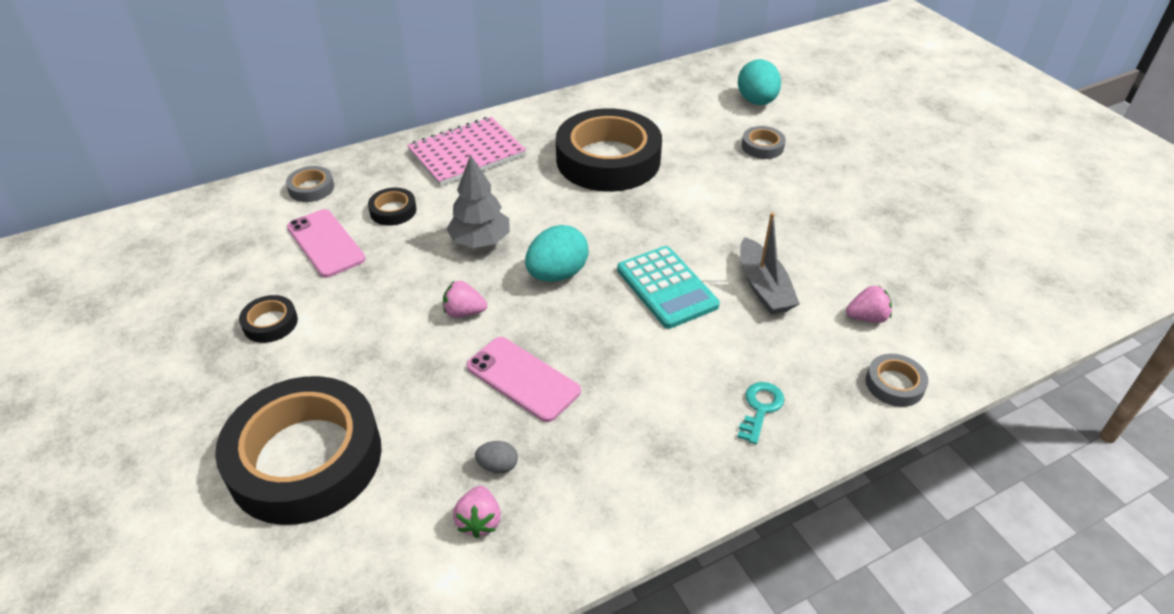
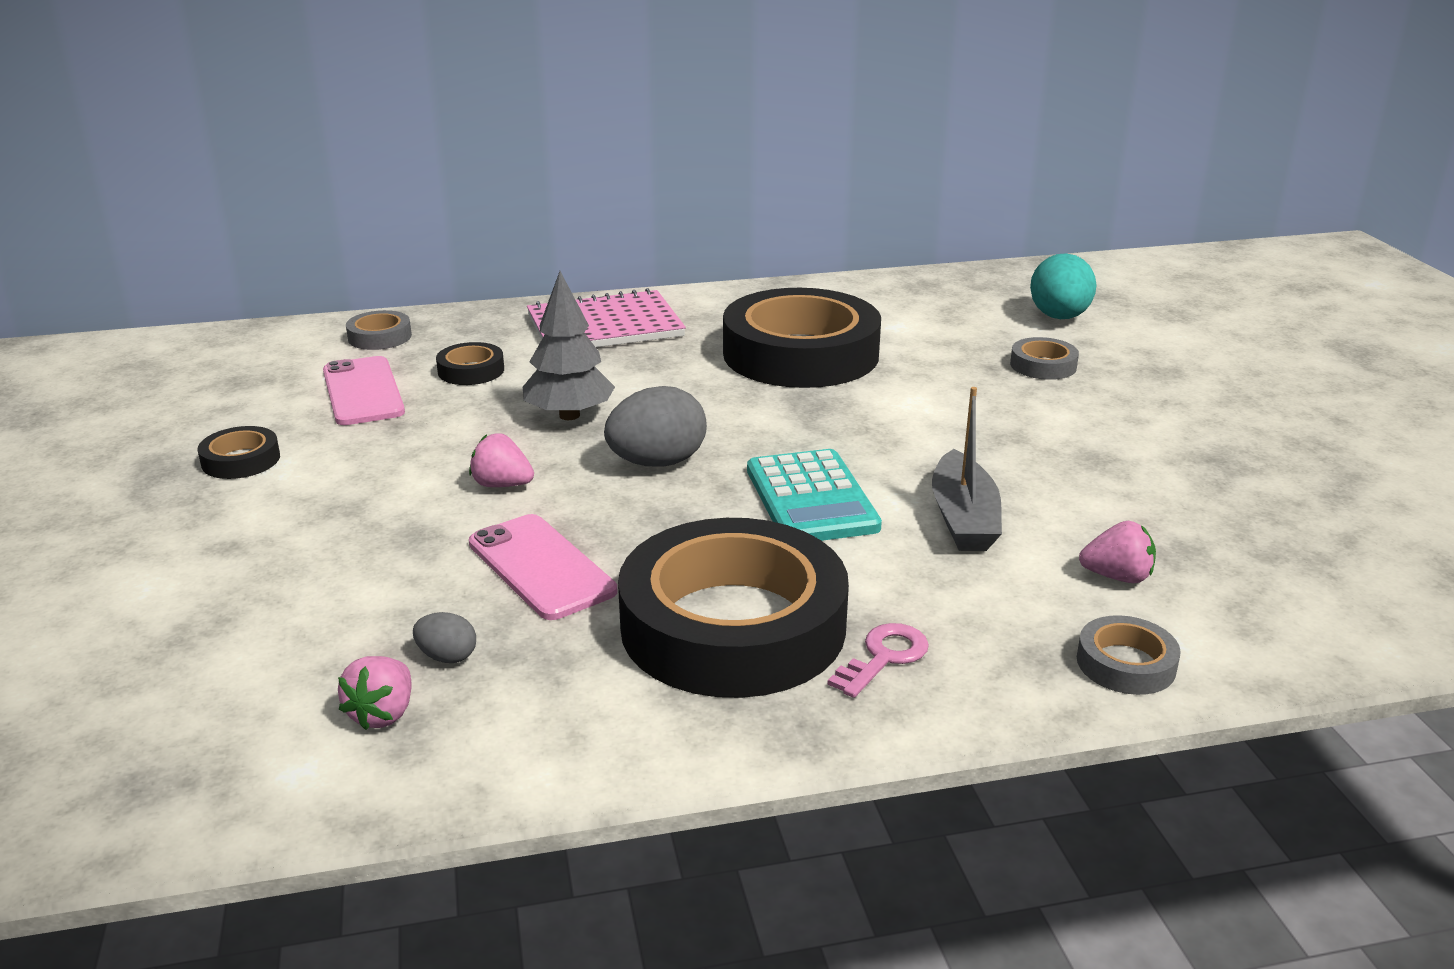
camera: 15 degrees right, 15 degrees down
black tape [215,376,382,525] -> black tape moved to [618,518,849,698]
turquoise egg [525,225,589,282] -> grey egg [604,386,707,467]
turquoise key [737,382,784,444] -> pink key [827,623,929,698]

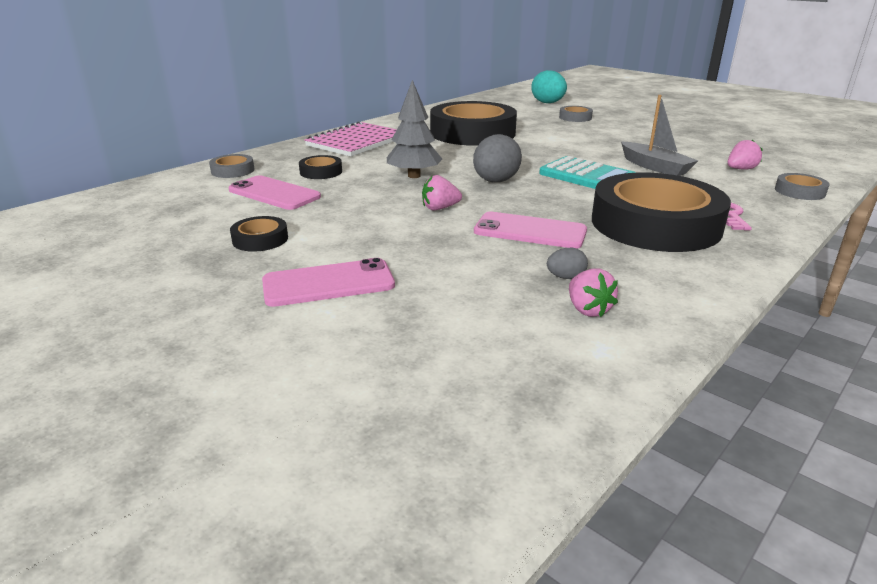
camera: 35 degrees left, 0 degrees up
none -> pink phone [262,258,395,307]

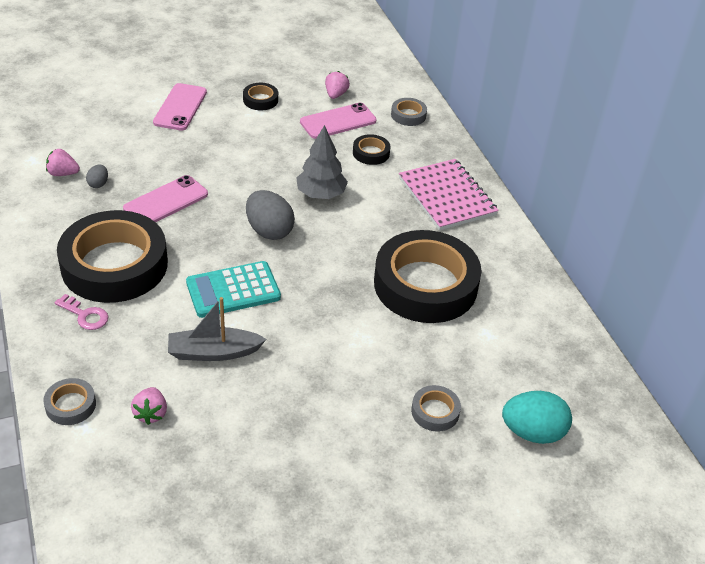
camera: 115 degrees right, 15 degrees up
pink strawberry [422,175,462,210] -> pink strawberry moved to [325,71,350,99]

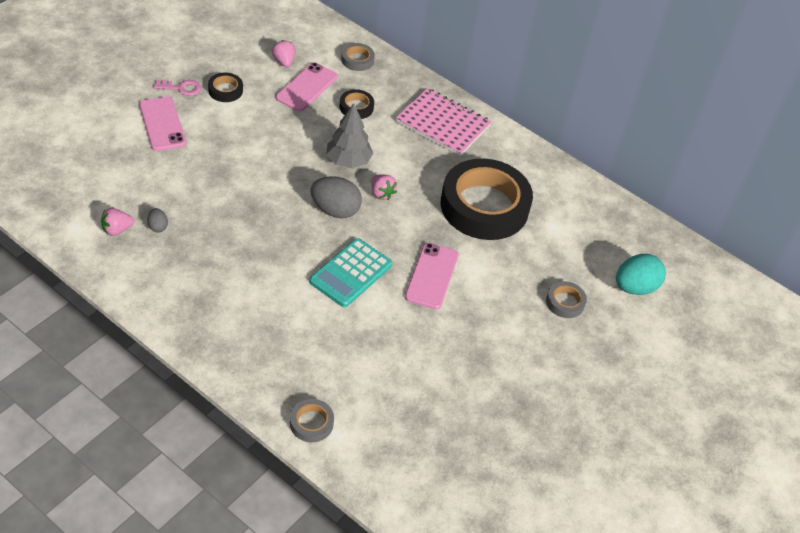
camera: 35 degrees left, 5 degrees up
pink key [54,294,109,330] -> pink key moved to [153,80,201,96]
black tape [57,210,168,303] -> none
pink phone [123,175,208,222] -> pink phone moved to [405,243,459,309]
pink strawberry [131,387,167,425] -> pink strawberry moved to [371,174,397,200]
grey boat [168,297,266,361] -> none

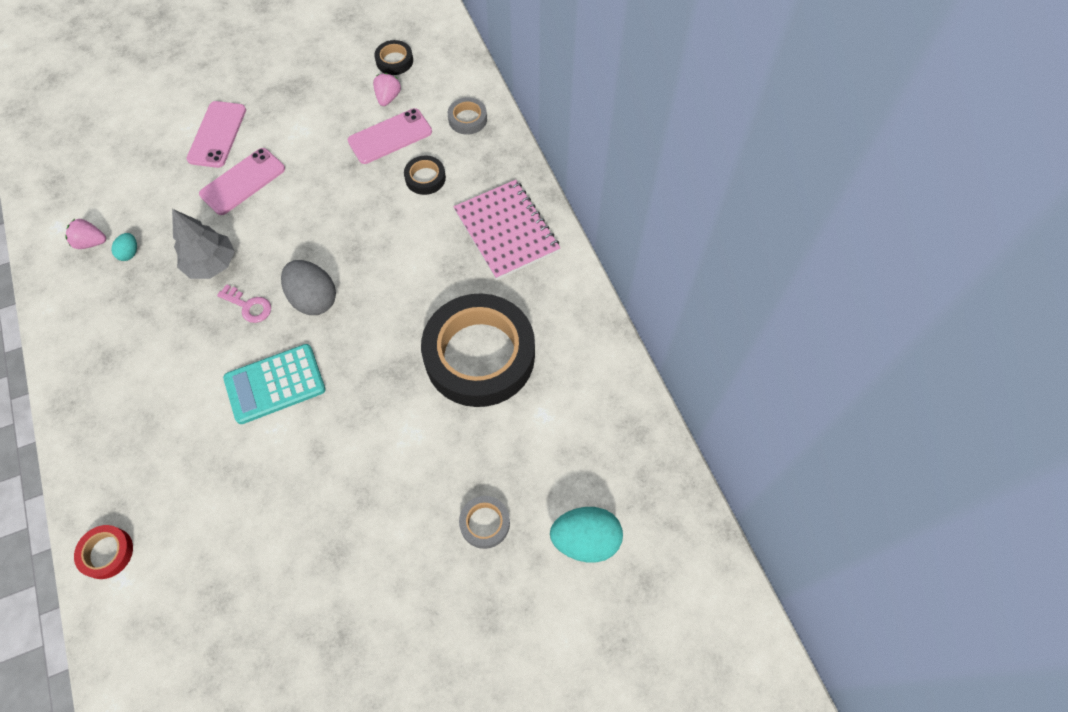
camera: 35 degrees right, 15 degrees up
grey egg [147,208,168,233] -> turquoise egg [111,233,137,261]
pink key [153,80,201,96] -> pink key moved to [217,284,271,323]
black tape [208,72,243,102] -> black tape moved to [374,40,413,75]
grey tape [290,399,334,442] -> red tape [74,525,133,579]
grey tree [326,103,373,168] -> grey tree moved to [172,209,234,279]
pink strawberry [371,174,397,200] -> none
pink phone [405,243,459,309] -> pink phone moved to [199,148,285,215]

